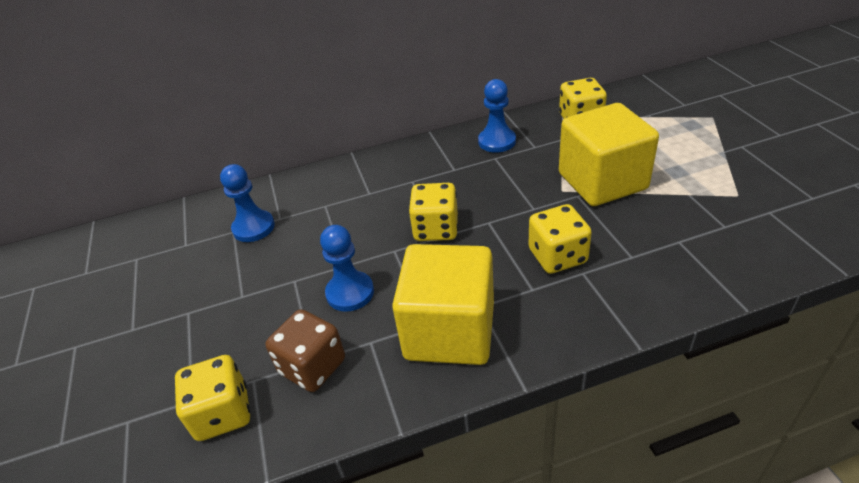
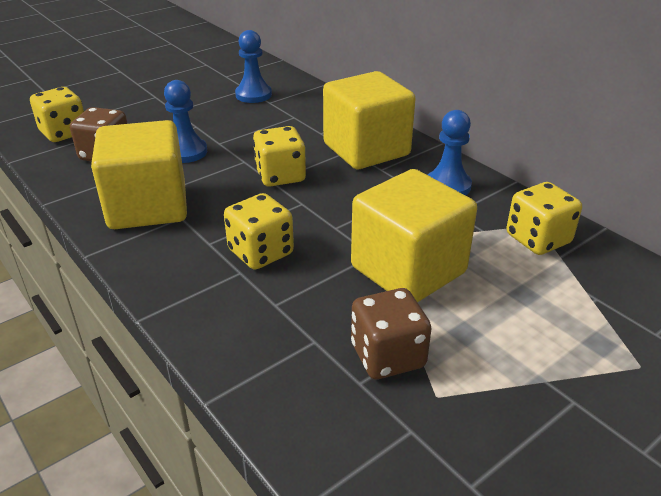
camera: 65 degrees right, 5 degrees down
none -> yellow cube [323,71,416,169]
none -> brown dice [351,288,432,380]

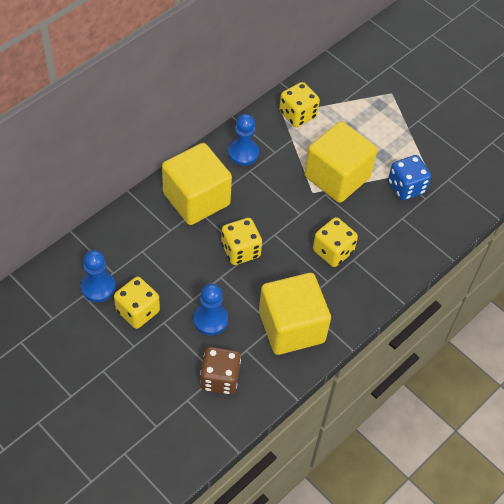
camera: 100 degrees left, 20 degrees up
yellow dice [30,87,84,142] -> yellow dice moved to [114,277,160,329]
brown dice [351,288,432,380] -> blue dice [388,155,431,201]

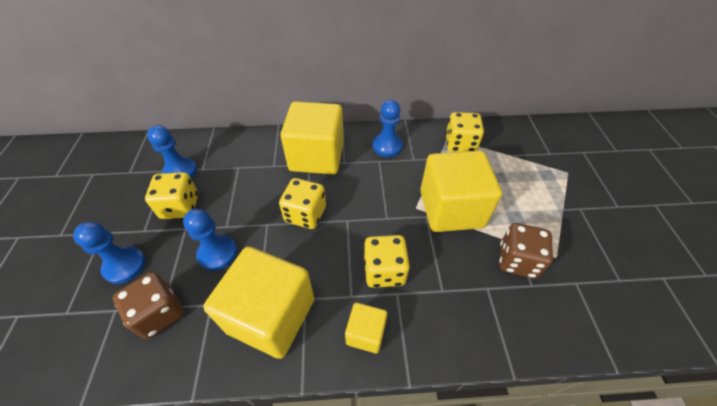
camera: 45 degrees right, 5 degrees down
blue dice [388,155,431,201] -> brown dice [500,223,553,279]
none -> blue pawn [73,222,145,284]
none -> yellow cube [345,303,387,353]

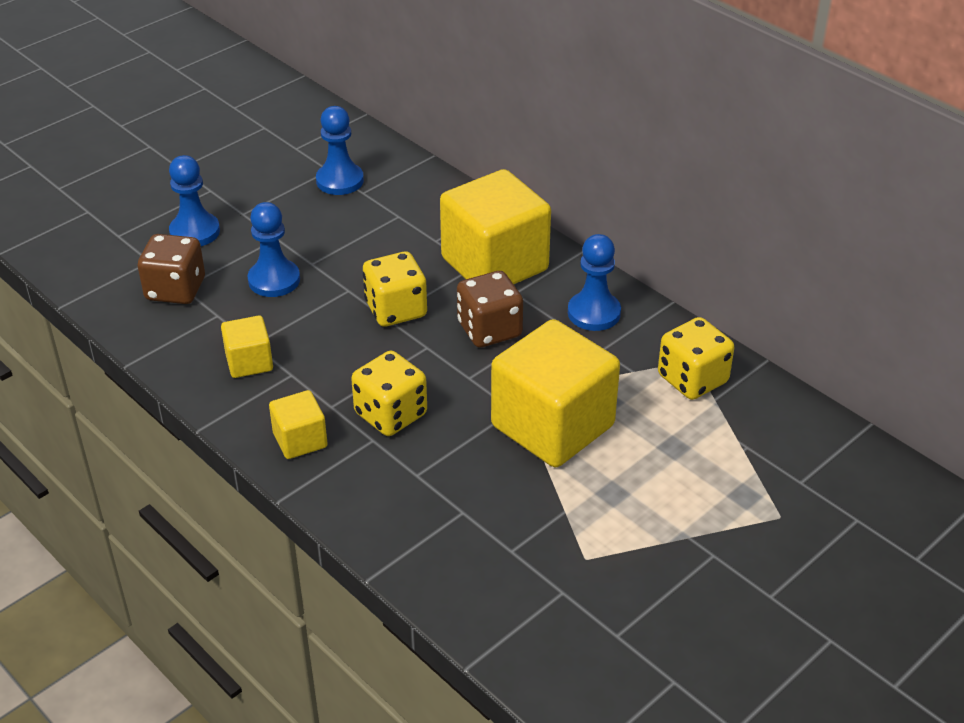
camera: 50 degrees right, 10 degrees down
yellow dice [145,172,198,219] -> none
yellow cube [203,246,314,359] -> yellow cube [221,316,273,378], size x0.48
brown dice [500,223,553,279] -> brown dice moved to [457,271,523,348]

